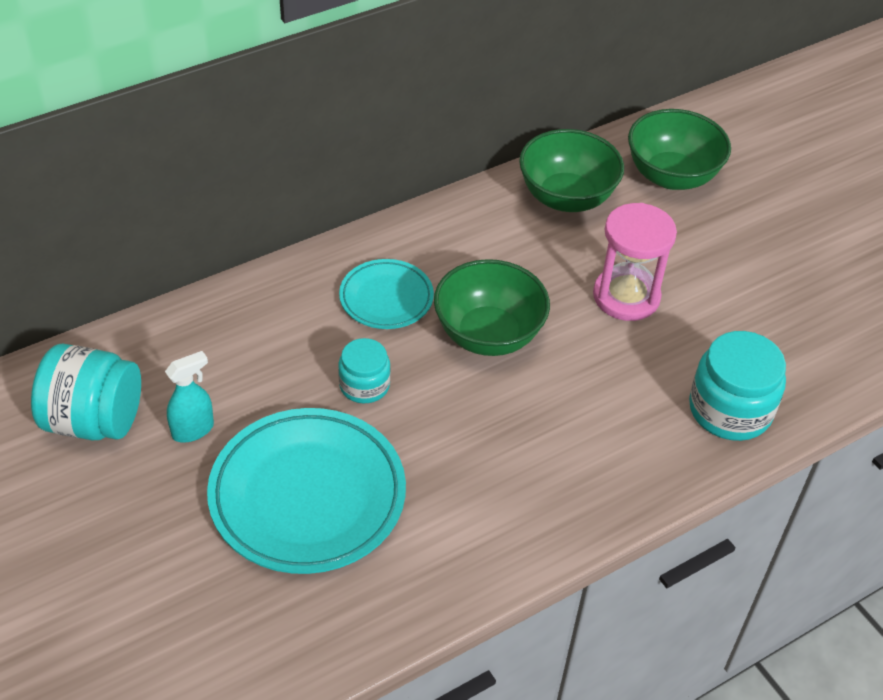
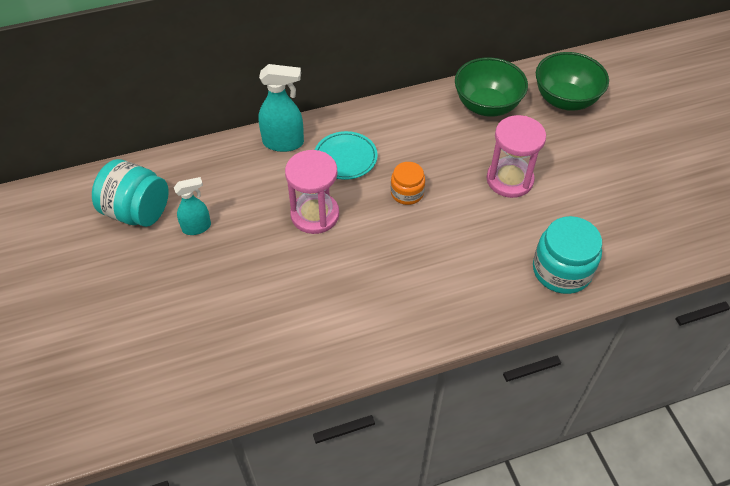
camera: 15 degrees right, 5 degrees up
turquoise plate [207,408,406,574] -> none
turquoise jar [338,338,391,403] -> pink hourglass [285,150,339,234]
green bowl [434,259,550,356] -> orange jar [391,162,425,205]
none -> turquoise spray bottle [258,64,304,152]

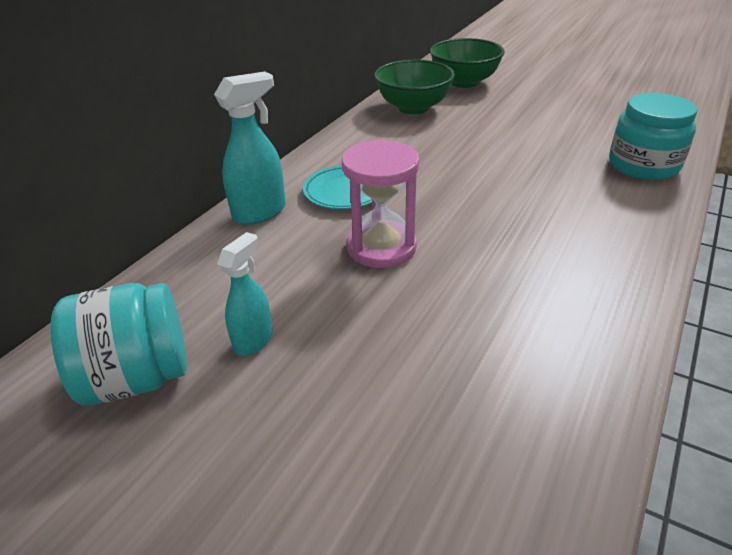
camera: 40 degrees left, 15 degrees down
orange jar [391,162,425,205] -> none
pink hourglass [487,115,546,198] -> none

